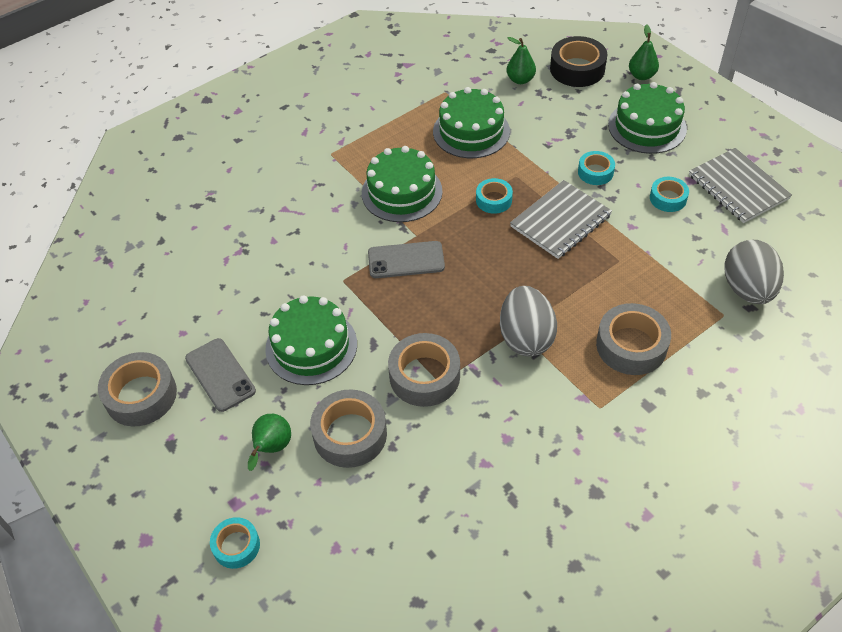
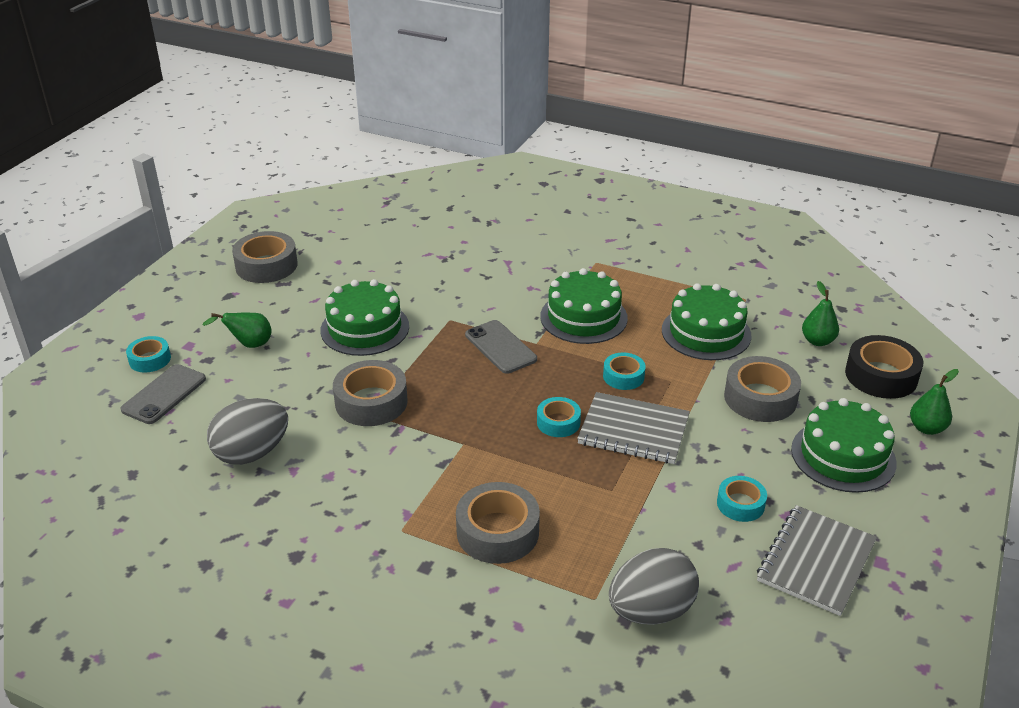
camera: 60 degrees right, 15 degrees down
grey phone [185,338,256,412] -> grey phone moved to [120,364,206,424]
grey tape [310,389,387,468] -> grey tape moved to [724,356,801,422]
grey egg [500,286,557,356] -> grey egg moved to [207,398,288,465]
turquoise tape [578,151,615,185] -> turquoise tape moved to [537,397,581,437]

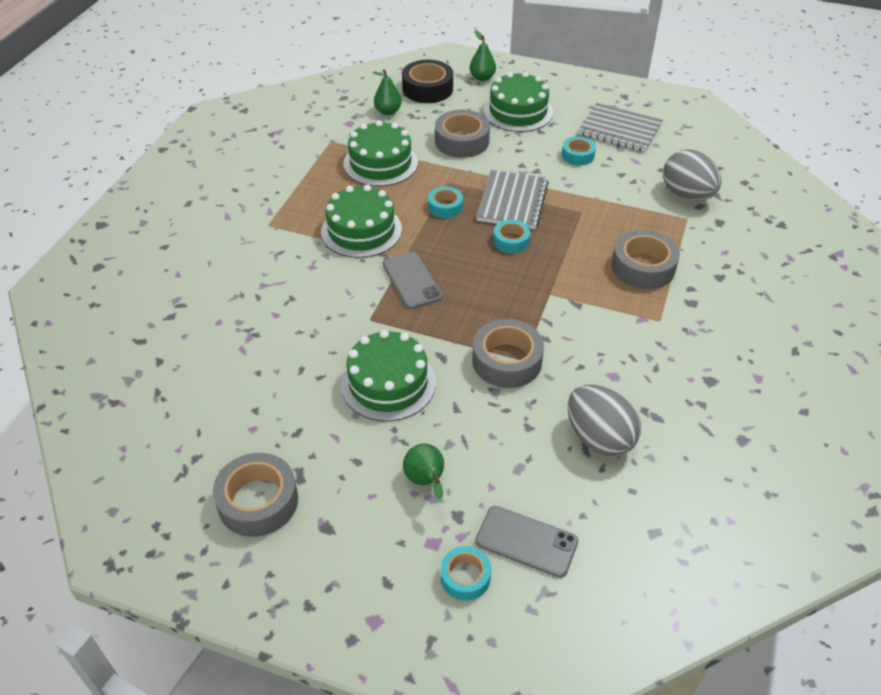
camera: 95 degrees left, 10 degrees up
grey phone [465,320,537,374] -> grey phone turned 75 degrees counterclockwise [383,252,443,309]

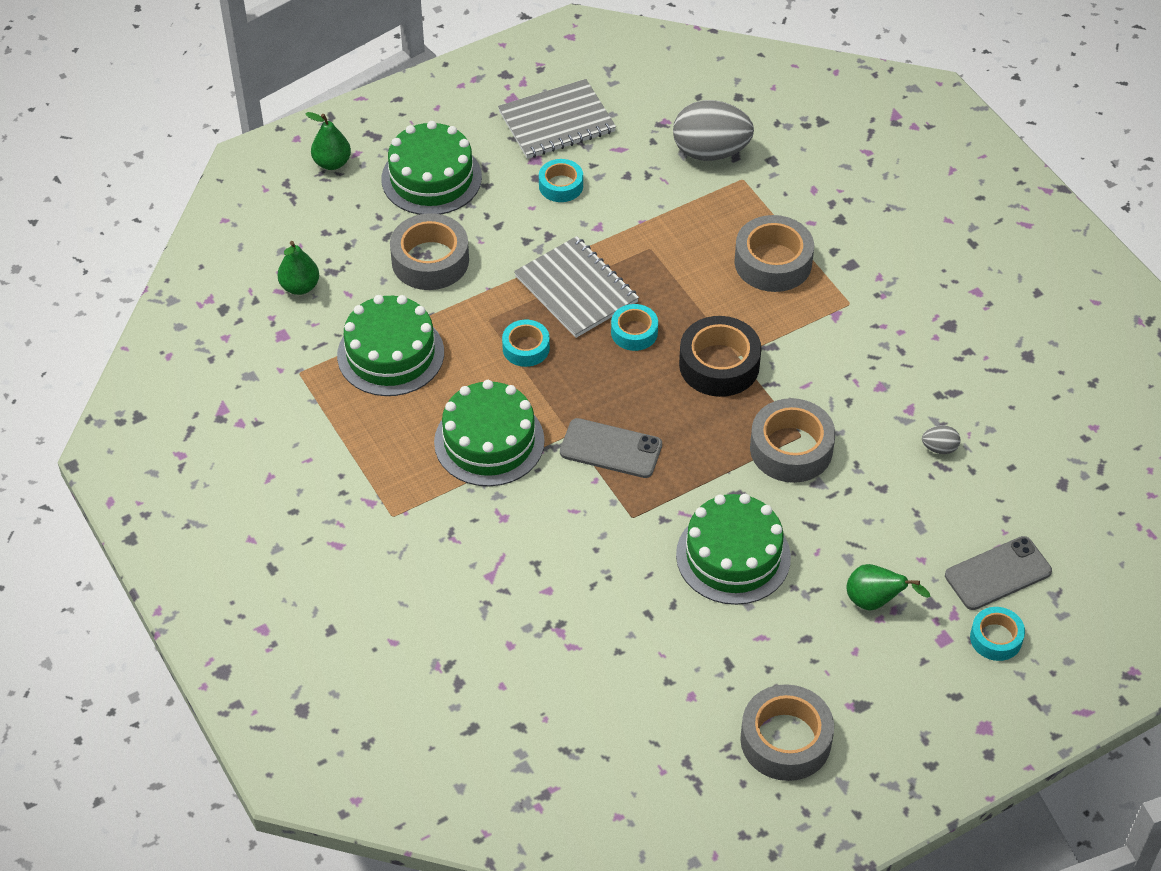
camera: 50 degrees left, 5 degrees up
black tape [402,60,453,103] -> black tape moved to [679,316,762,397]
grey egg [568,385,641,457] -> grey egg [922,425,960,454], size x0.43

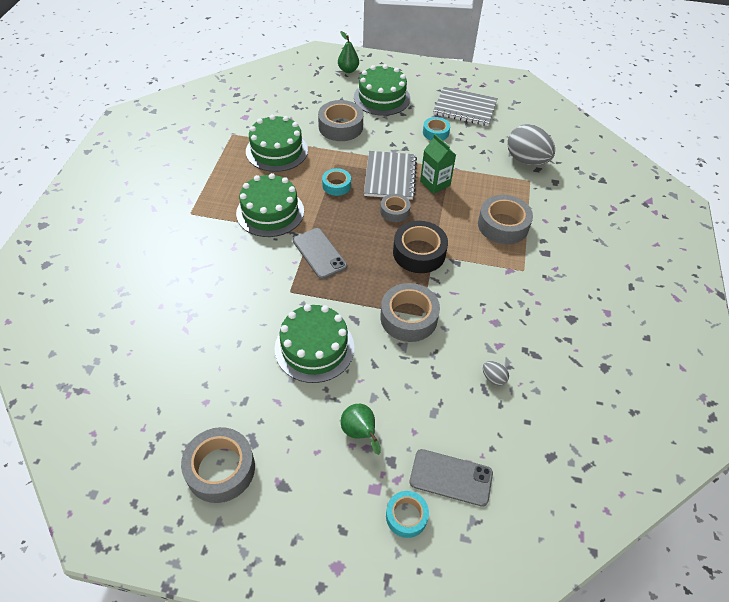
camera: 40 degrees right, 0 degrees up
green pear [277,241,319,295] -> none
turquoise tape [611,304,658,351] -> grey tape [380,194,411,222]
none -> green carton [420,134,456,194]

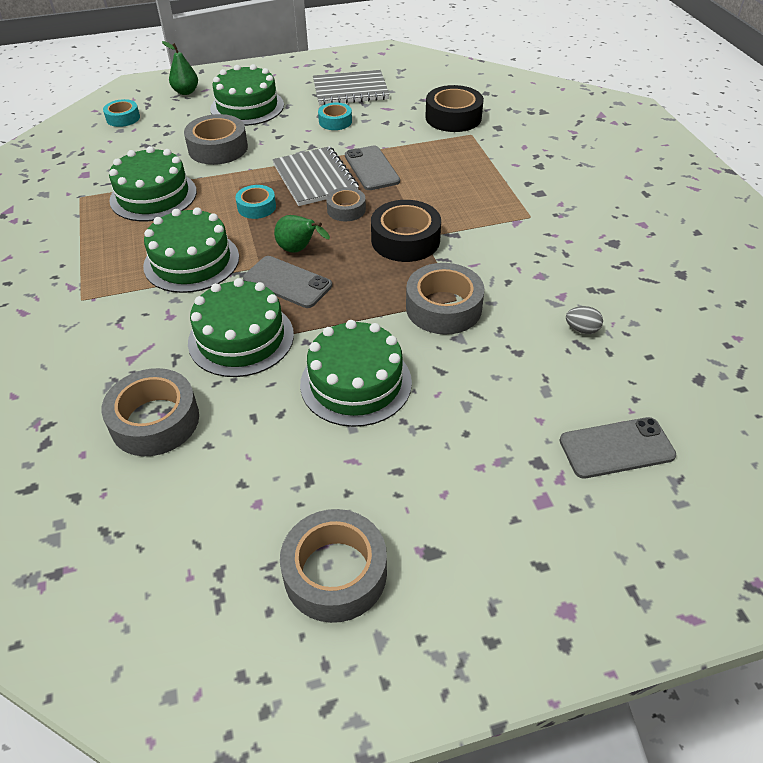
camera: 25 degrees left, 5 degrees down
green pear [341,404,381,455] -> green pear moved to [274,215,330,253]
turquoise tape [386,491,429,538] -> turquoise tape moved to [103,99,140,127]
green carton [420,134,456,194] -> grey phone [345,146,400,190]
grey tape [478,195,533,244] -> grey tape moved to [102,368,199,456]
grey egg [507,124,555,165] -> black tape [425,85,484,132]
none -> green cake [188,278,294,377]

